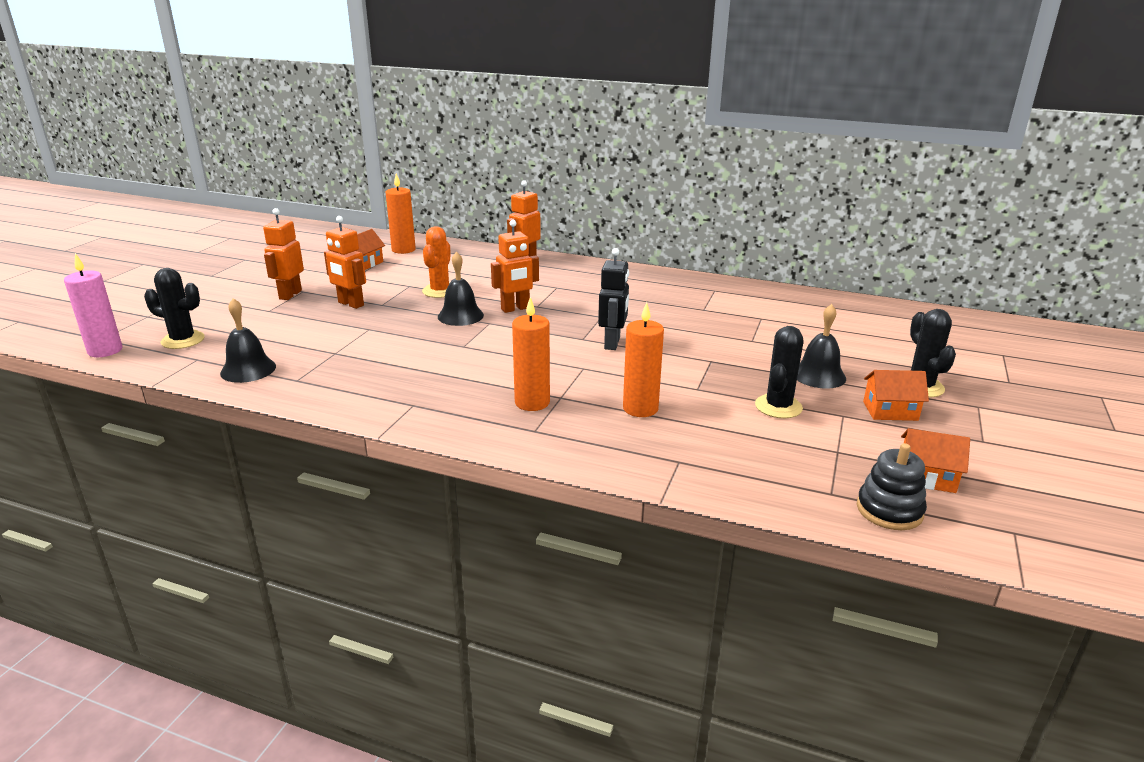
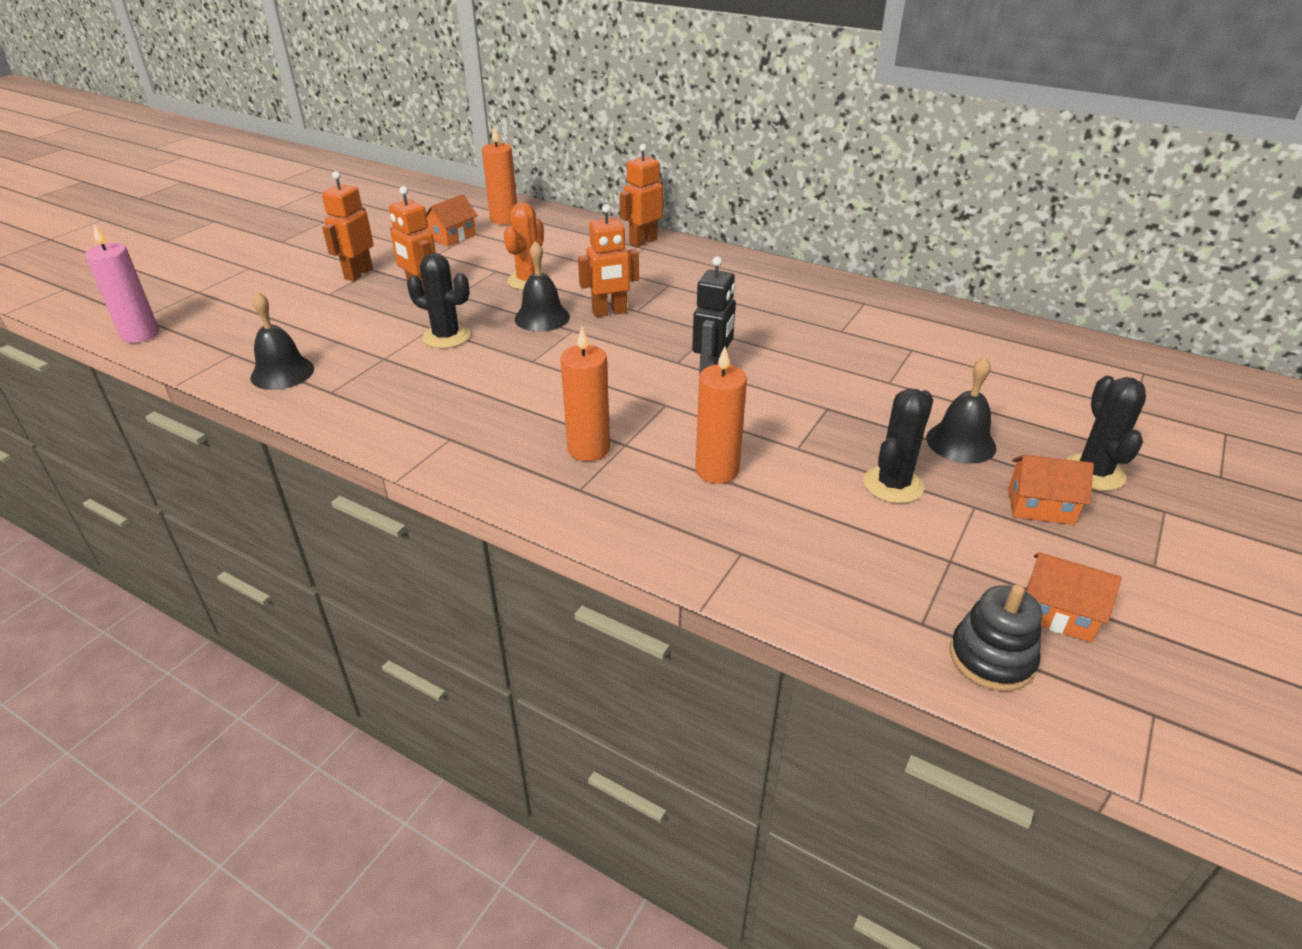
camera: 10 degrees right, 10 degrees up
black cactus [144,268,205,349] -> black cactus moved to [407,253,470,348]

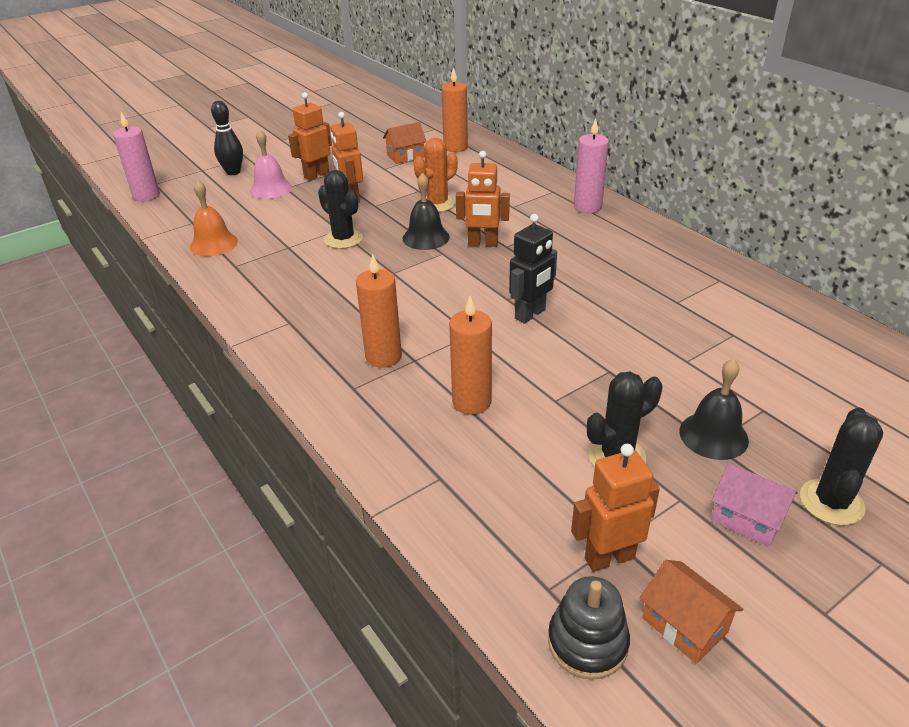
camera: 25 degrees right, 0 degrees up
black bell [250,292,314,390] -> orange bell [190,180,238,257]
orange robot [620,144,663,247] -> orange robot moved to [571,444,660,572]
orange house [1008,455,1094,525] -> pink house [711,463,798,547]
none -> black bowling pin [211,101,243,175]
none -> pink bell [250,129,292,199]
none -> pink candle [574,118,609,213]

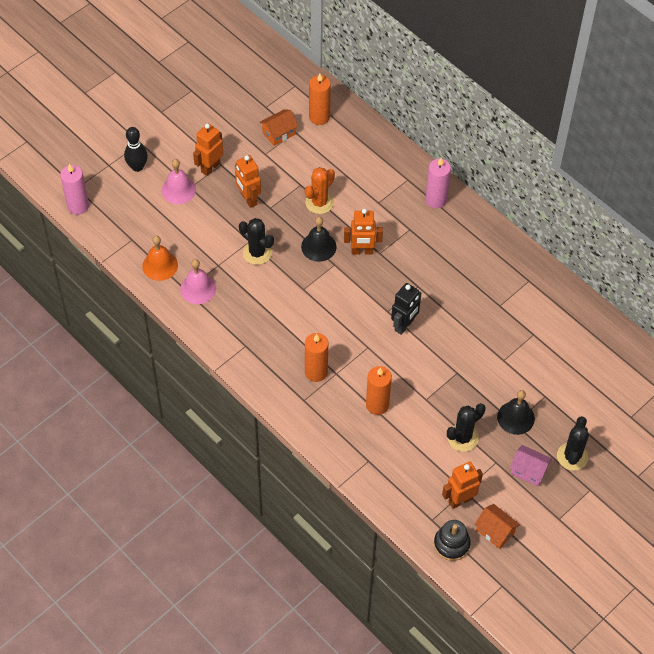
camera: 10 degrees left, 20 degrees up
none -> pink bell [180,259,216,304]

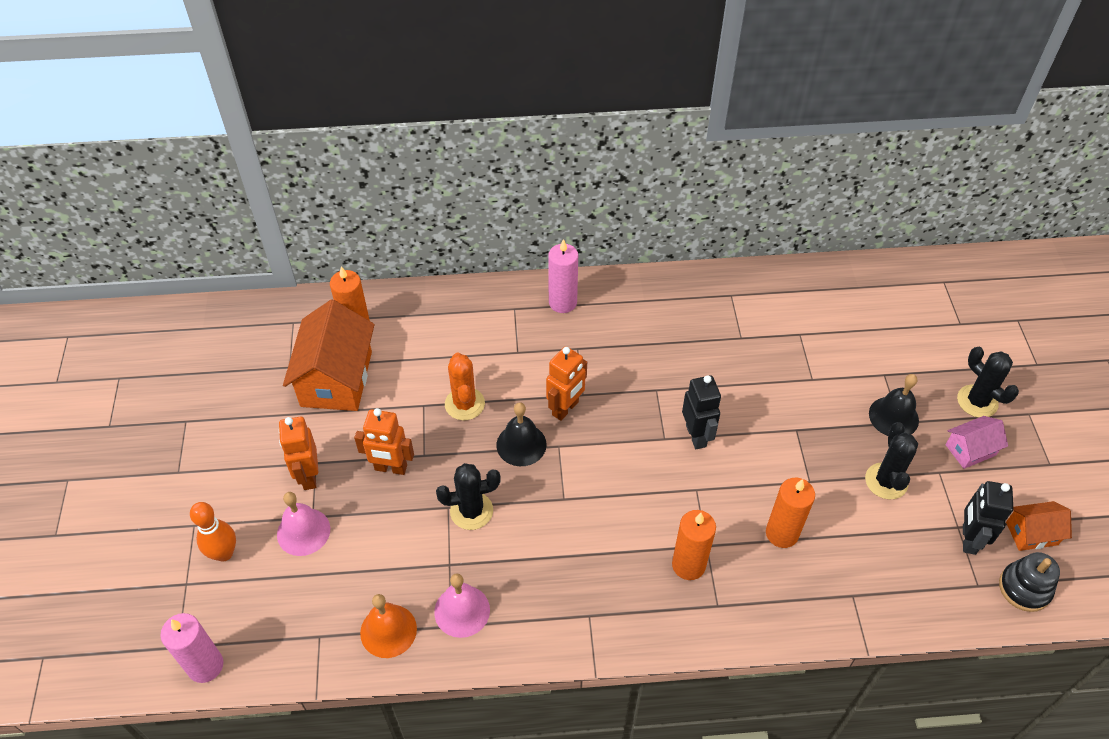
camera: 50 degrees left, 5 degrees down
black bowling pin [124,127,148,172] -> orange bowling pin [190,502,236,562]
orange house [259,109,298,146] -> orange house [283,299,374,411], size x1.96
orange robot [442,462,483,509] -> black robot [963,481,1013,555]

